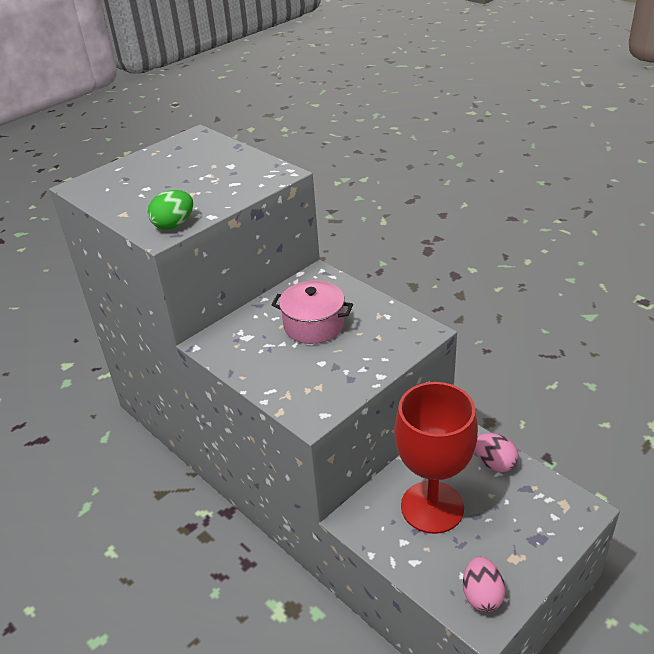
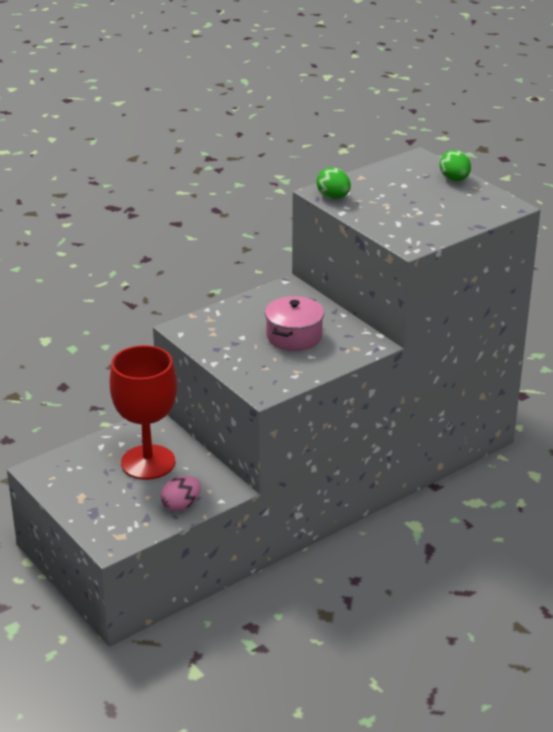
camera: 95 degrees right, 5 degrees down
pink egg [463,557,505,612] -> none
none -> green egg [440,150,471,181]

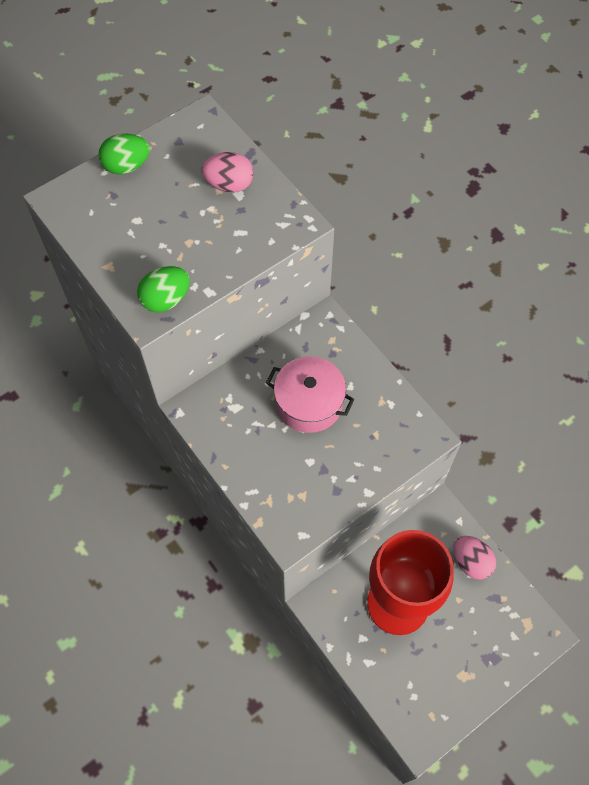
camera: 90 degrees left, 30 degrees up
none -> pink egg [201,152,254,192]

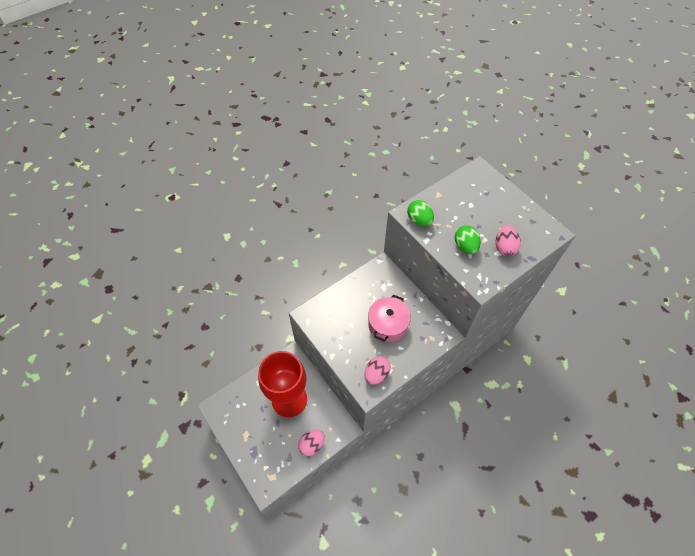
camera: 90 degrees right, 5 degrees down
green egg [98,133,150,174] -> green egg moved to [455,226,481,254]
none -> pink egg [364,356,391,385]

